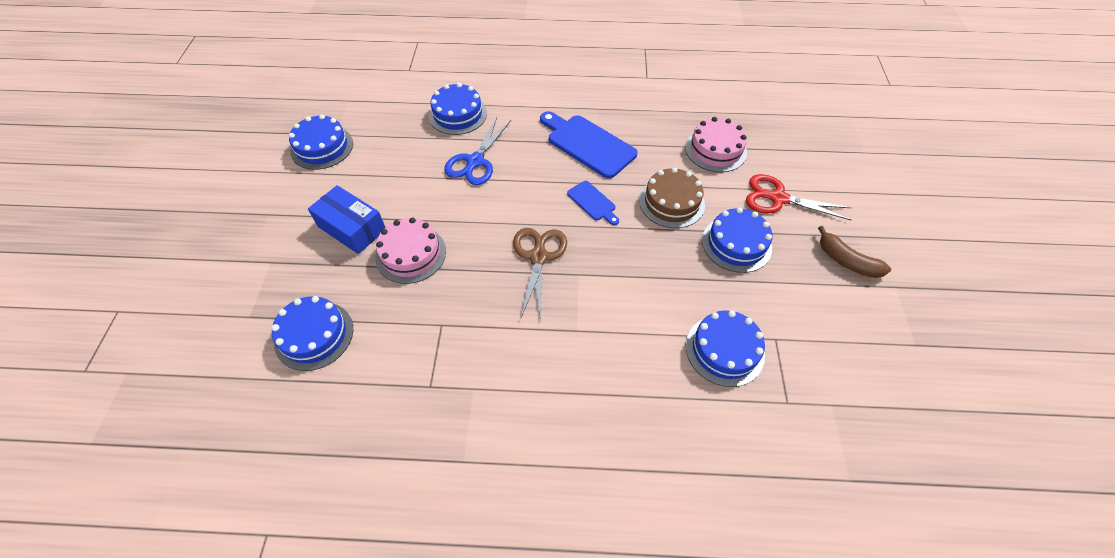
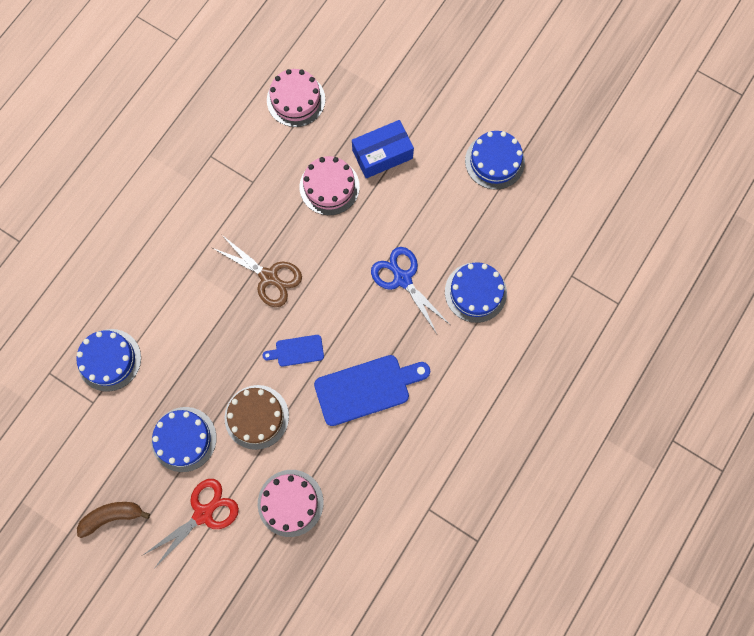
camera: 120 degrees right, 20 degrees up
blue cake [272,296,353,371] -> pink cake [267,69,325,127]

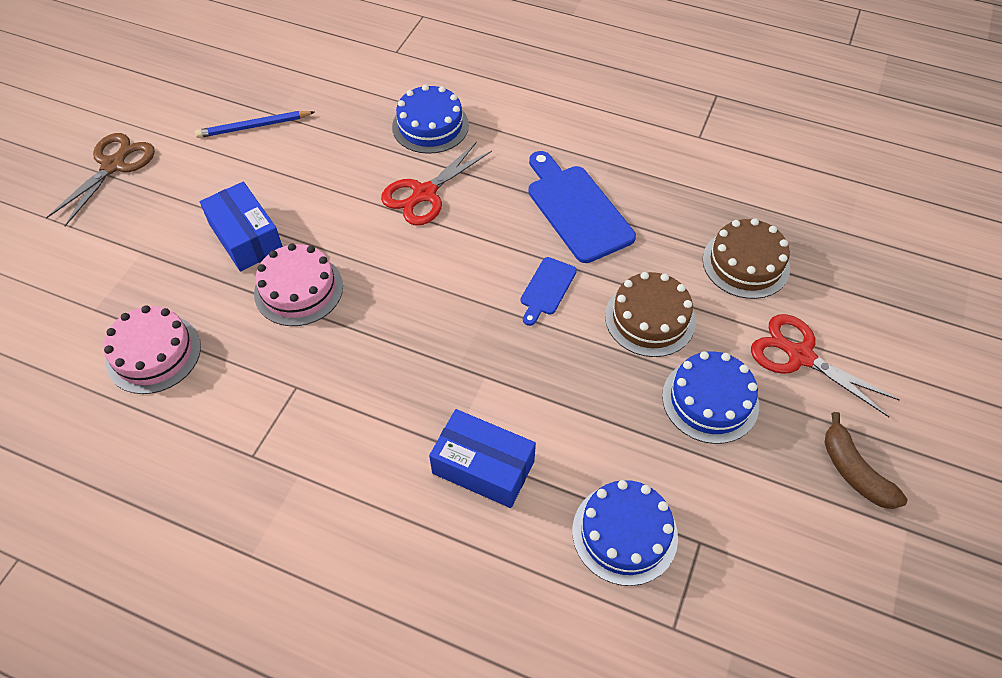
camera: 100 degrees left, 20 degrees down
brown scissors [213,234,302,307] -> brown scissors moved to [46,133,155,226]
pink cake [258,470,324,537] -> brown cake [703,218,790,299]
blue cutting board [262,335,324,367] -> blue cutting board turned 45 degrees clockwise [521,257,577,326]
blue scissors [371,247,449,334] -> red scissors [381,142,492,225]
blue cake [465,131,525,190] -> blue pencil [195,111,315,138]
none -> blue box [429,409,536,508]

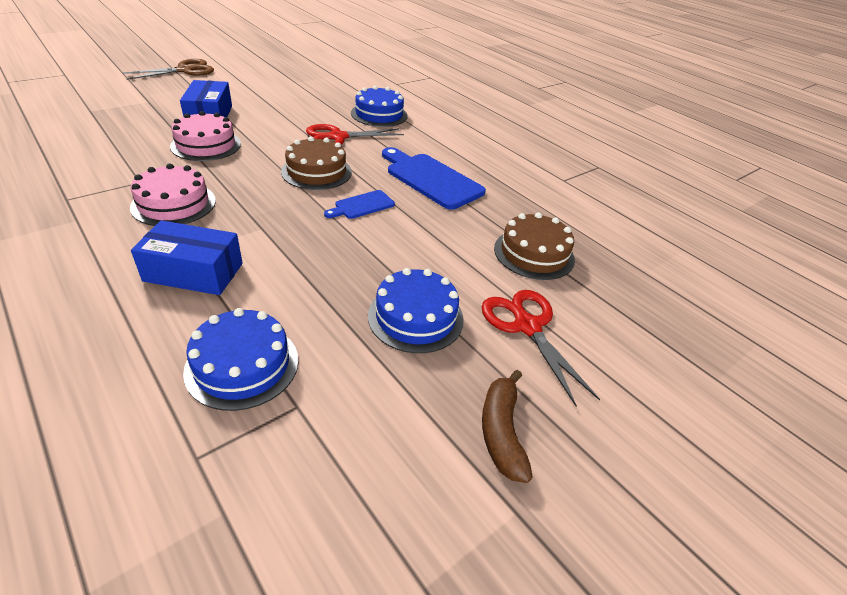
camera: 25 degrees right, 15 degrees down
pink cake [103,305,201,394] -> pink cake moved to [130,164,216,226]
blue pencil [195,111,315,138] -> none
blue box [429,409,536,508] -> blue box turned 45 degrees counterclockwise [131,220,243,295]
blue cutting board [528,151,636,263] -> blue cutting board turned 45 degrees counterclockwise [382,147,486,210]
brown cake [605,272,696,357] -> brown cake moved to [281,137,352,190]

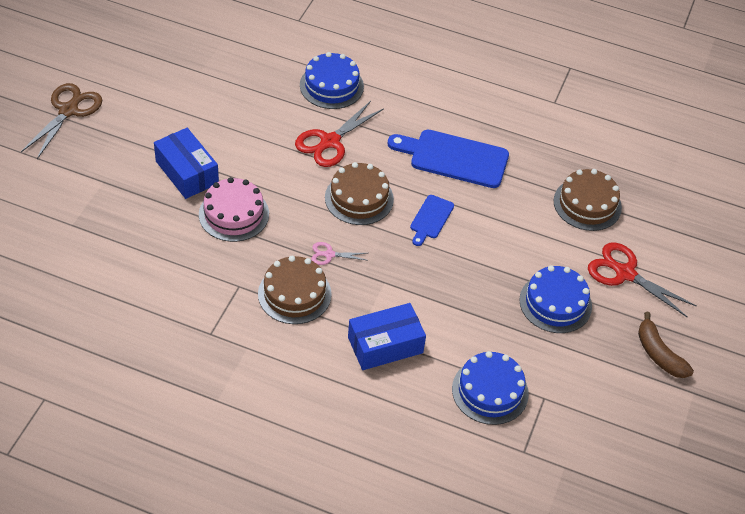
camera: 30 degrees left, 10 degrees up
pink cake [130,164,216,226] -> brown cake [258,256,332,324]
none -> pink scissors [311,242,367,265]

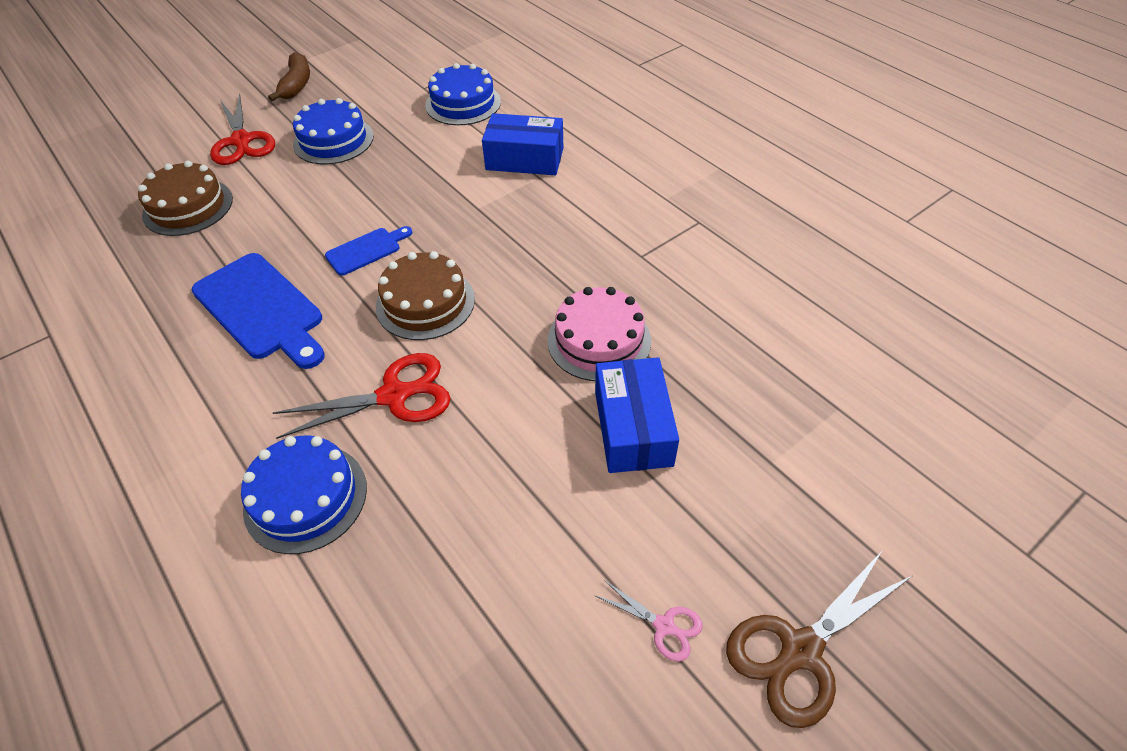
camera: 145 degrees left, 0 degrees up
brown cake [258,256,332,324] -> none
pink scissors [311,242,367,265] -> pink scissors moved to [596,580,702,662]

